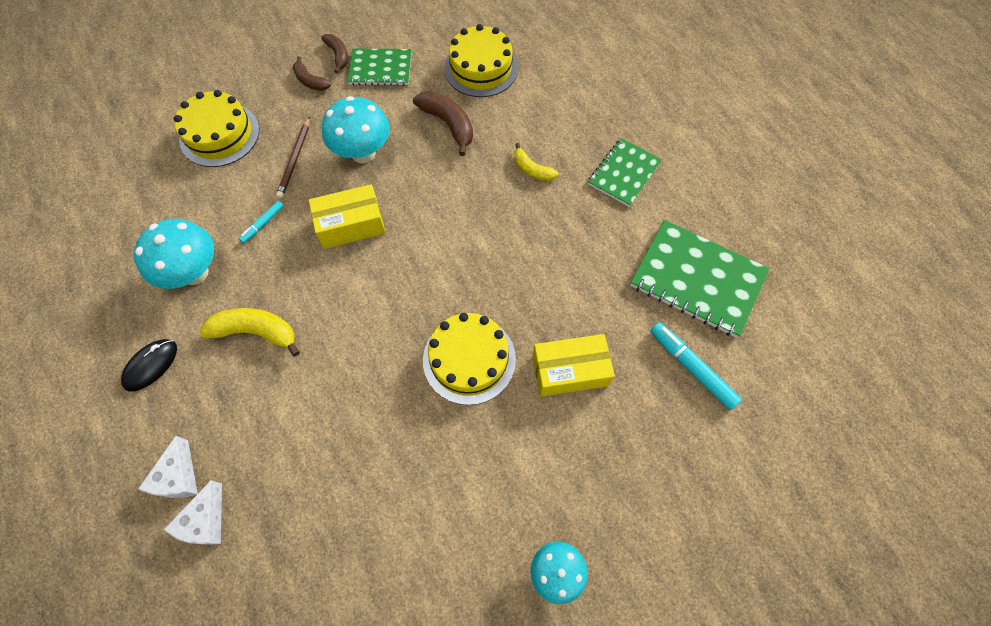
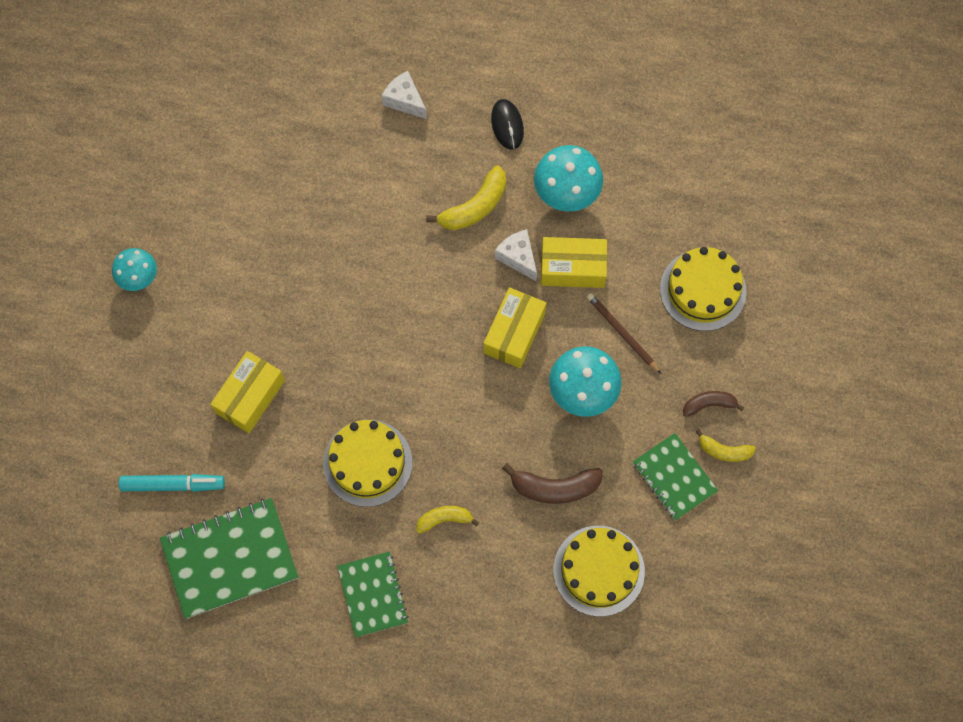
camera: 130 degrees right, 5 degrees up
white cheese [164,480,222,545] -> white cheese moved to [495,229,537,282]
turquoise marker [239,201,284,243] -> yellow box [541,237,607,288]
brown banana [321,34,348,73] -> yellow banana [695,429,756,462]
green notebook [348,49,412,86] -> green notebook turned 75 degrees counterclockwise [633,433,718,520]
yellow cake [423,313,516,405] -> yellow cake moved to [323,420,412,507]

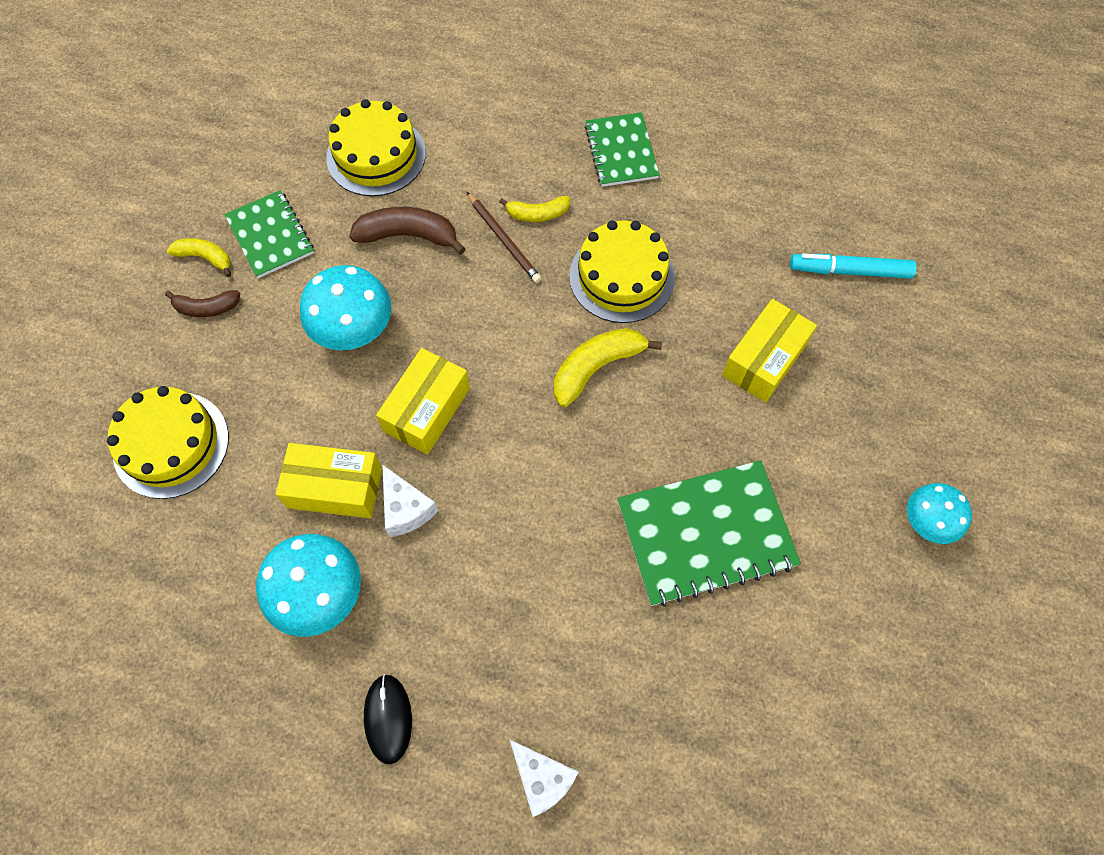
camera: 175 degrees left, 5 degrees down
green notebook [160,498,298,619] -> green notebook moved to [617,460,801,607]
yellow banana [426,165,506,230] -> yellow banana moved to [554,328,662,407]
brown pencil [587,293,661,374] -> brown pencil moved to [467,192,542,283]

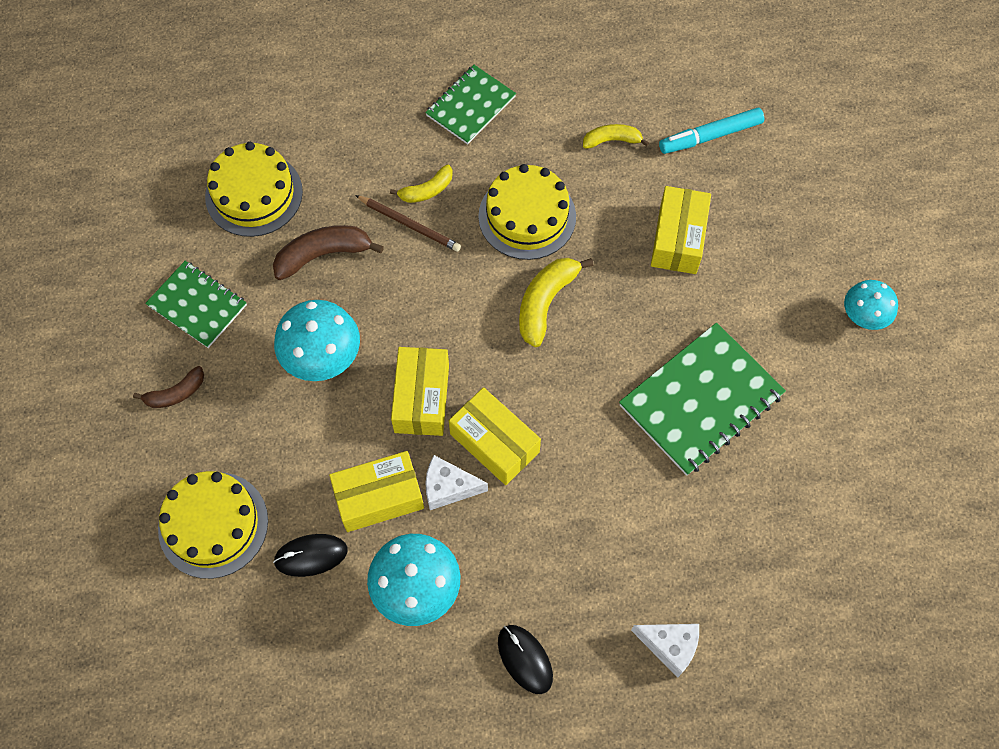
camera: 25 degrees left, 0 degrees up
yellow banana [167,238,231,277] -> yellow banana moved to [583,124,649,149]
white cheese [382,464,438,537] -> white cheese turned 150 degrees clockwise [426,455,488,510]
green notebook [585,112,659,187] -> green notebook turned 75 degrees clockwise [425,65,516,144]
none -> black mouse [273,534,348,577]
none -> yellow box [449,387,541,485]

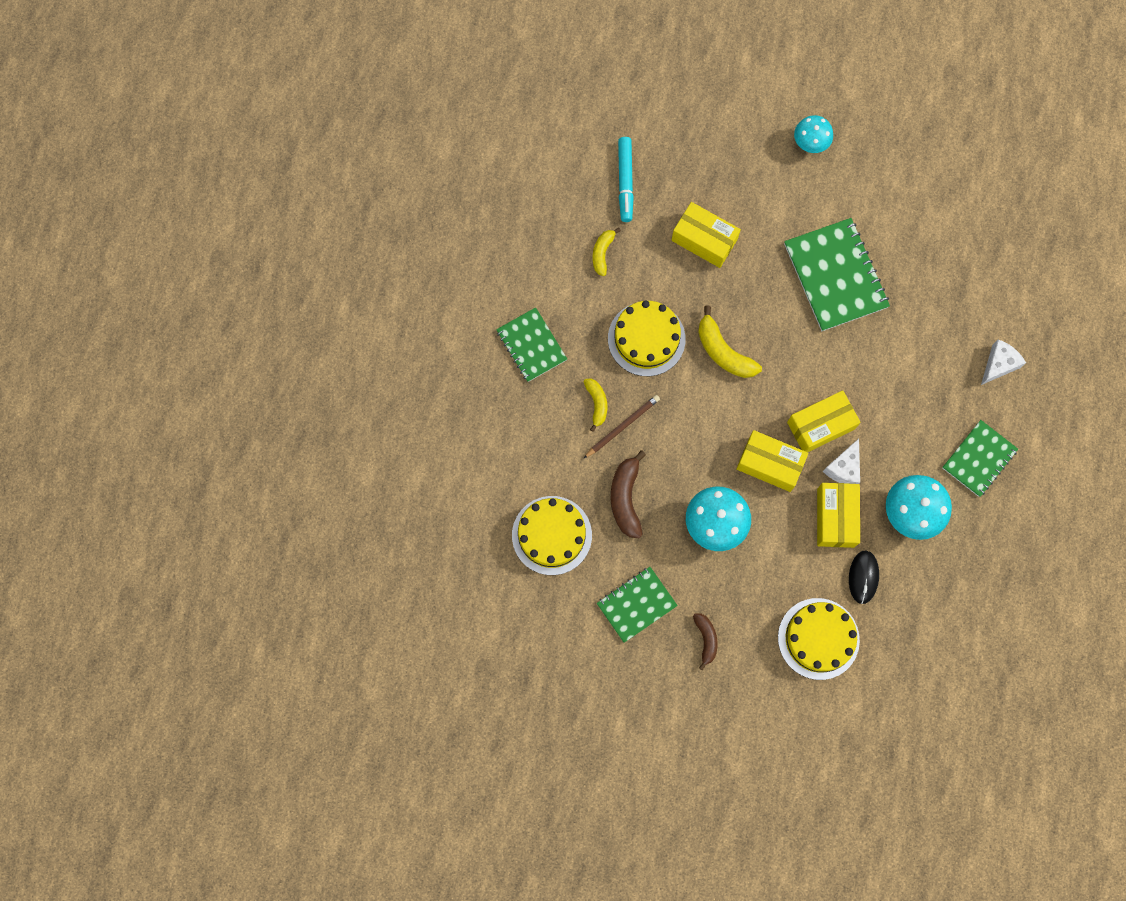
camera: 70 degrees left, 10 degrees up
black mouse [498,625,553,694] -> green notebook [942,420,1018,497]

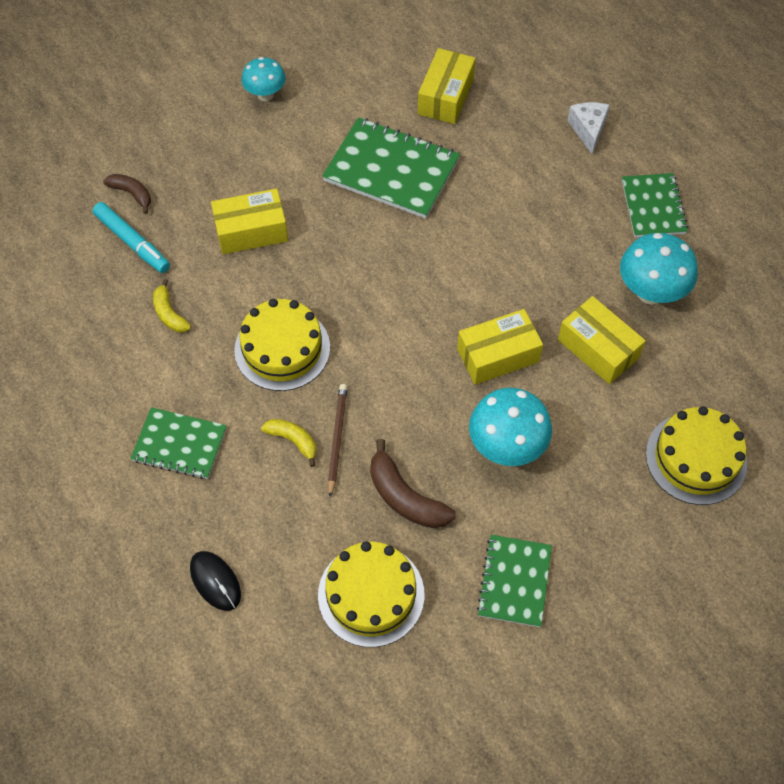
camera: 45 degrees left, 15 degrees down
brown banana [693,613,718,671] -> brown banana moved to [103,174,151,214]
yellow banana [698,306,762,378] -> none
yellow box [787,390,861,452] -> yellow box moved to [418,48,476,124]
white cheese [823,439,860,484] -> none
black mouse [849,551,879,604] -> black mouse moved to [190,551,241,611]

